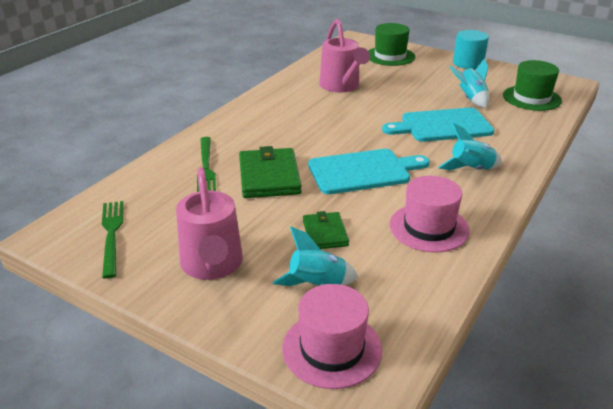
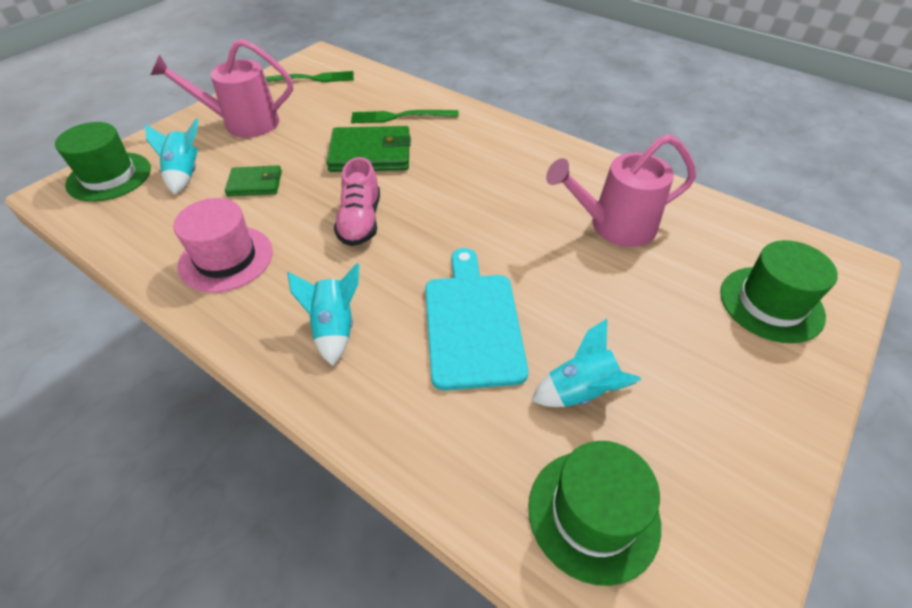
camera: 95 degrees right, 15 degrees up
pink hat [282,284,382,389] -> green hat [55,122,151,202]
turquoise cutting board [308,149,430,194] -> pink shoe [334,157,380,246]
turquoise cylinder [453,30,489,69] -> none

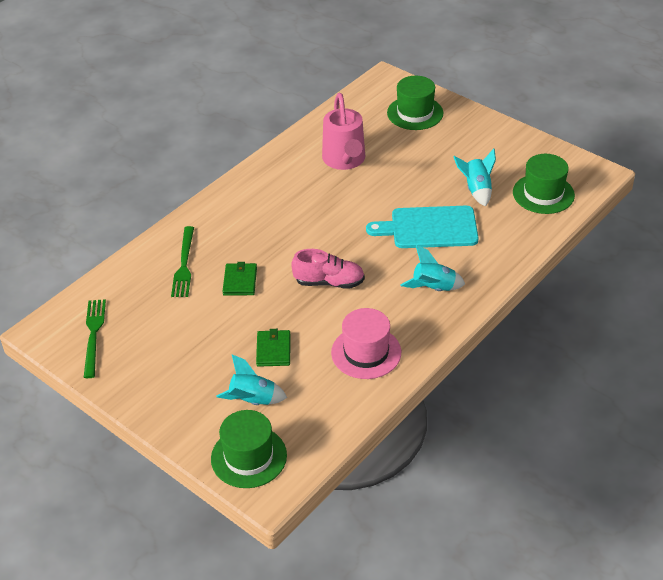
camera: 85 degrees left, 5 degrees down
pink watering can [151,39,293,138] -> none
green wallet [326,126,411,172] -> green wallet [222,262,257,295], size x0.59

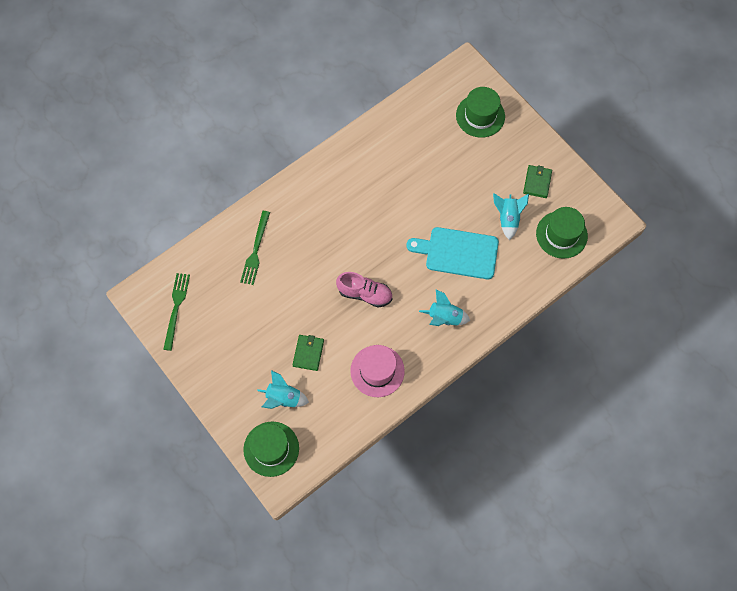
camera: 10 degrees right, 25 degrees up
green wallet [222,262,257,295] -> green wallet moved to [523,165,552,198]
pink watering can [322,93,365,170] -> none

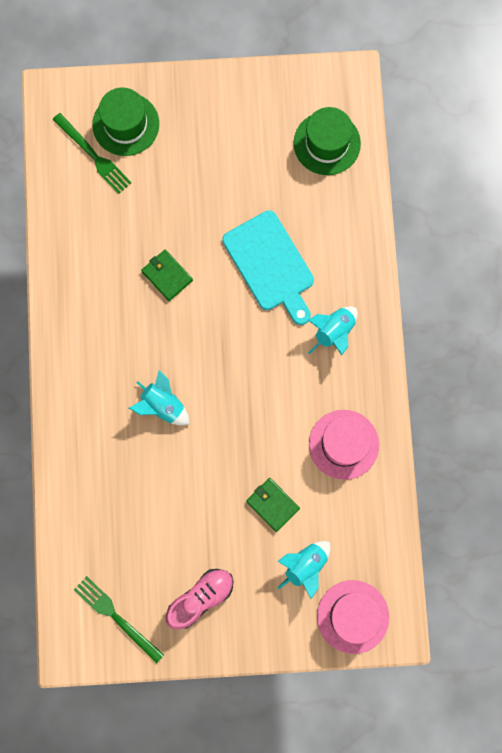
camera: 55 degrees left, 10 degrees up
green fork [240,211,270,285] -> green fork moved to [52,113,131,194]
green hat [243,422,299,477] -> pink hat [317,580,389,654]
pink shoe [336,272,392,308] -> pink shoe moved to [166,569,234,630]
turquoise cutting board [407,227,499,279] -> turquoise cutting board turned 75 degrees counterclockwise [222,210,314,325]
turquoise rocket [493,193,529,240] -> turquoise rocket moved to [129,370,190,426]
green wallet [523,165,552,198] -> green wallet moved to [141,250,193,301]

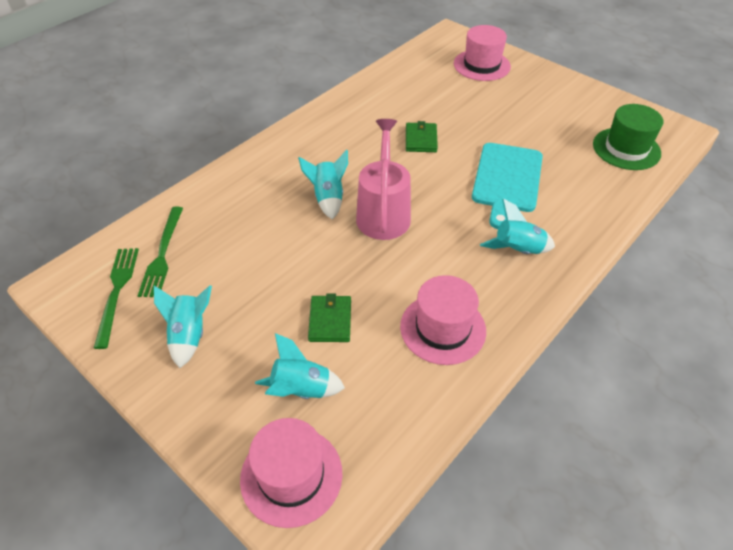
camera: 45 degrees right, 30 degrees down
green fork [52,113,131,194] -> green fork moved to [138,207,183,297]
green hat [92,87,159,156] -> pink hat [454,25,511,81]
pink shoe [166,569,234,630] -> turquoise rocket [154,285,212,368]
none -> pink watering can [356,119,411,240]

